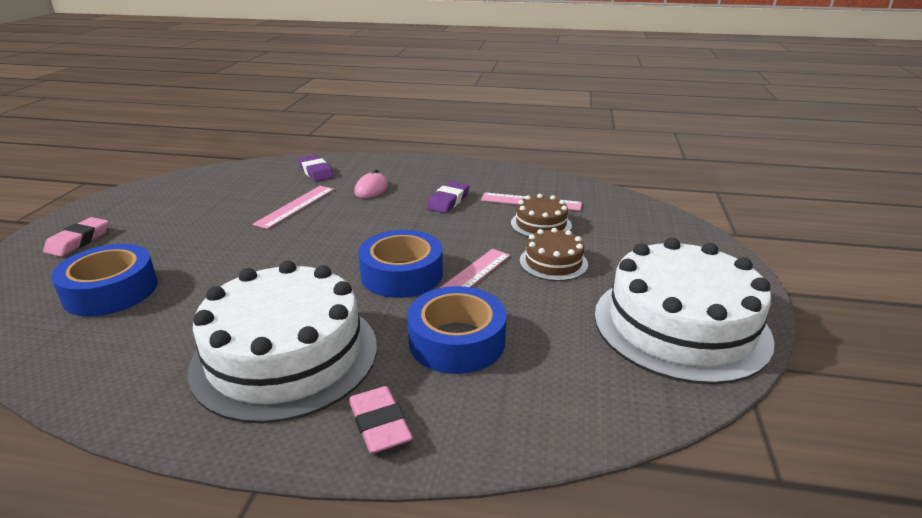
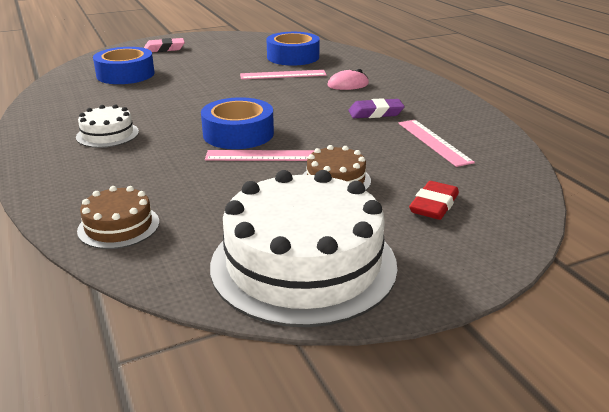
camera: 55 degrees right, 0 degrees up
white cake [188,260,377,423] -> white cake [76,104,139,148], size x0.47
purple eraser [298,155,334,182] -> none
pink eraser [349,386,413,454] -> none
blue tape [407,286,506,374] -> blue tape moved to [267,32,320,66]
brown cake [511,194,572,237] -> brown cake moved to [77,186,159,249]
none -> red eraser [409,181,459,220]

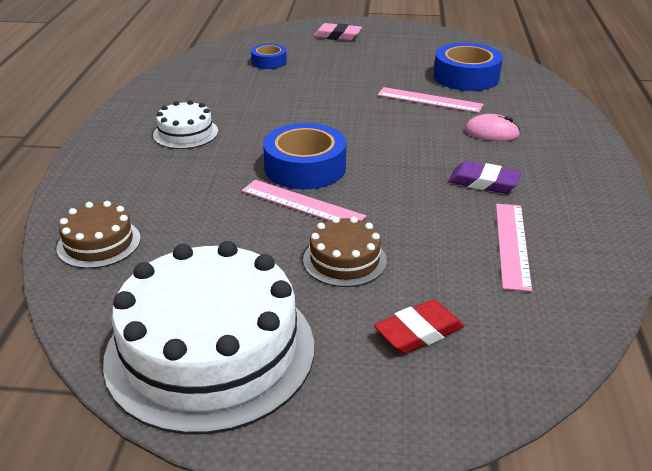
camera: 30 degrees right, 5 degrees up
blue tape [93,47,155,84] -> blue tape [251,44,287,69], size x0.56

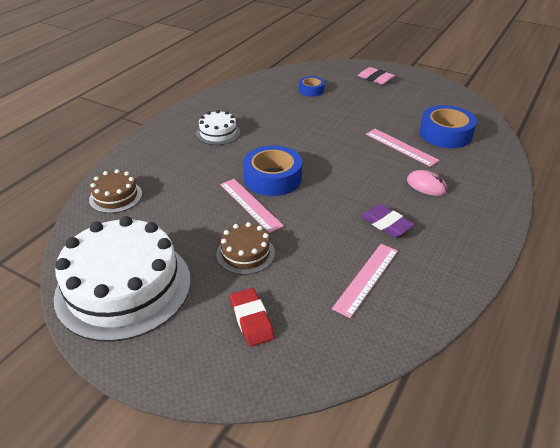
camera: 25 degrees right, 5 degrees up
red eraser [374,299,464,354] -> red eraser turned 75 degrees clockwise [230,288,275,347]

